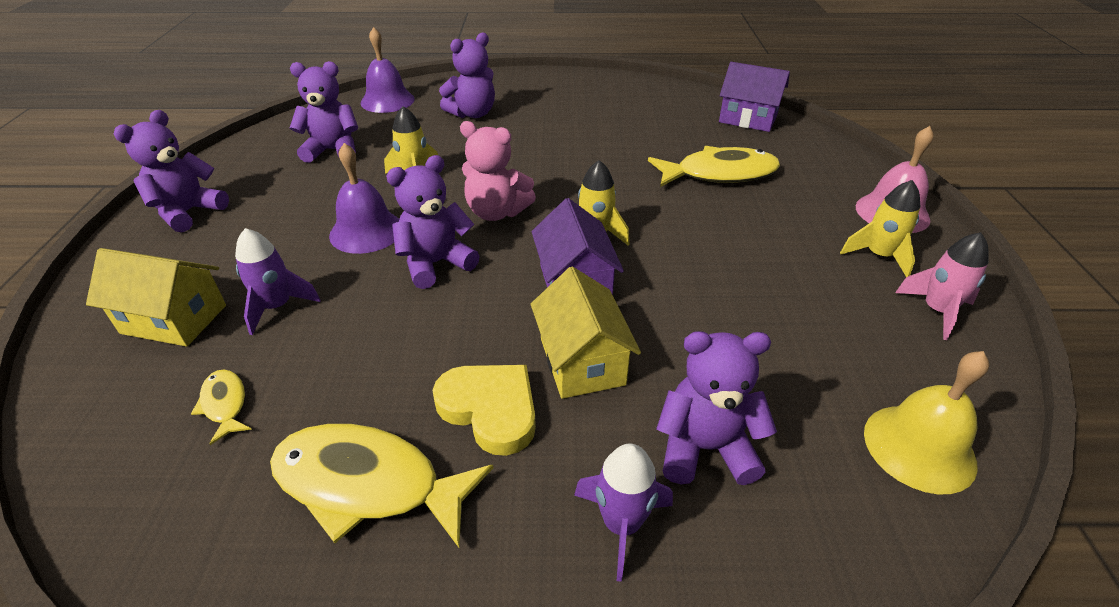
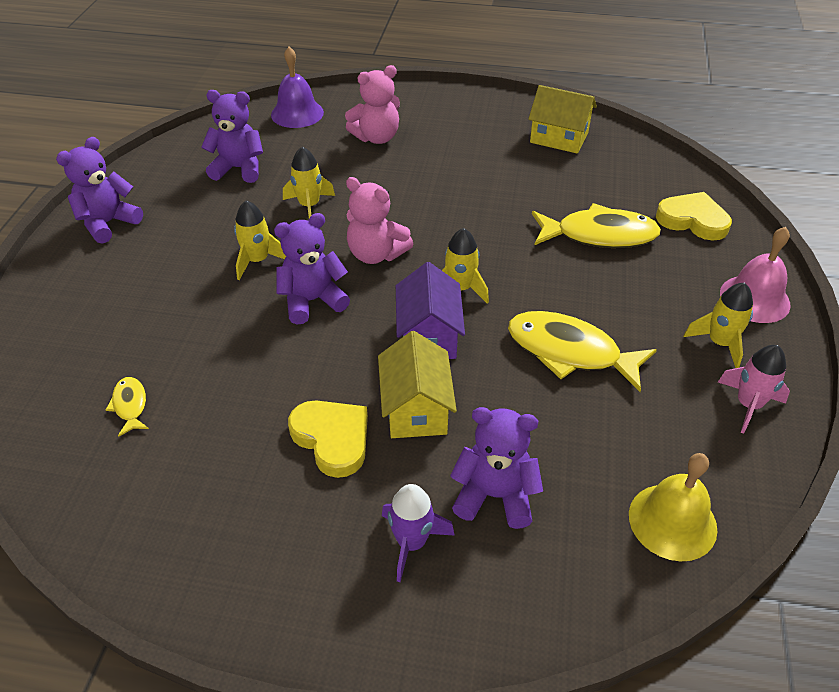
camera: 10 degrees right, 5 degrees up
yellow house [86,248,226,347] -> yellow house moved to [529,85,597,154]
purple rocket [235,228,321,335] -> none
yellow fish [270,424,493,547] -> yellow fish moved to [508,311,657,392]
purple bell [329,143,399,254] -> yellow rocket [234,200,286,280]
purple teddy bear [439,33,495,118] -> pink teddy bear [345,65,400,144]
purple house [719,62,790,132] -> none
none -> yellow heart [656,192,732,241]

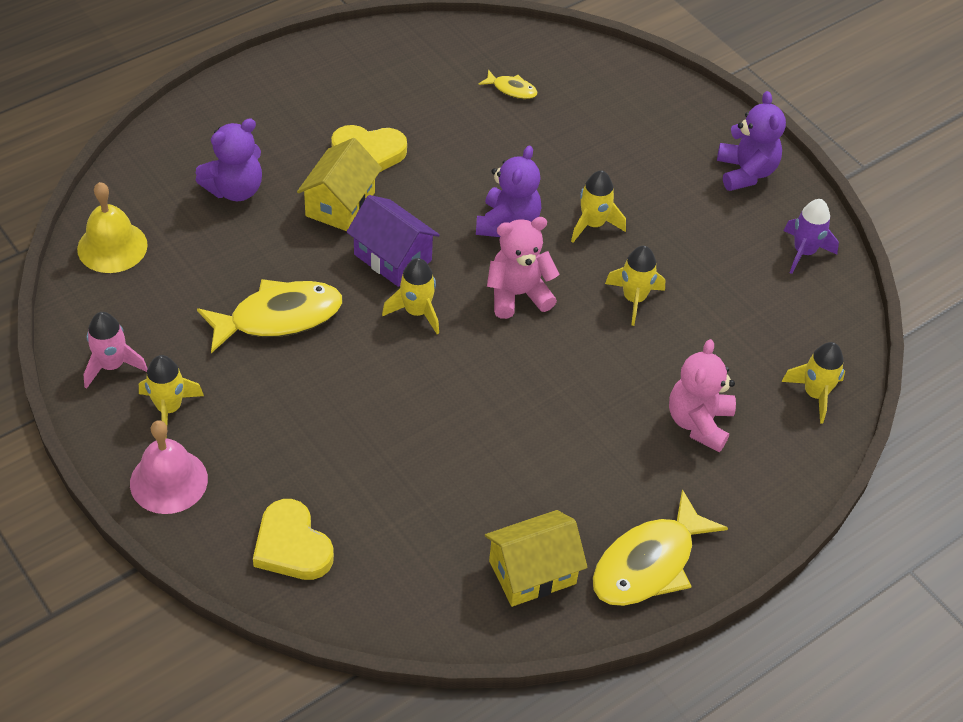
camera: 130 degrees right, 5 degrees up
purple teddy bear [201,90,263,183] -> none
purple bell [271,47,324,128] -> yellow rocket [781,342,845,424]
yellow house [378,331,457,438] -> yellow house turned 75 degrees clockwise [297,138,382,231]
purple rocket [382,484,455,582] -> purple rocket moved to [784,199,839,274]
yellow fish [532,203,661,248] -> yellow fish moved to [592,489,728,606]
yellow heart [656,192,732,241] -> yellow heart turned 75 degrees clockwise [253,499,334,580]

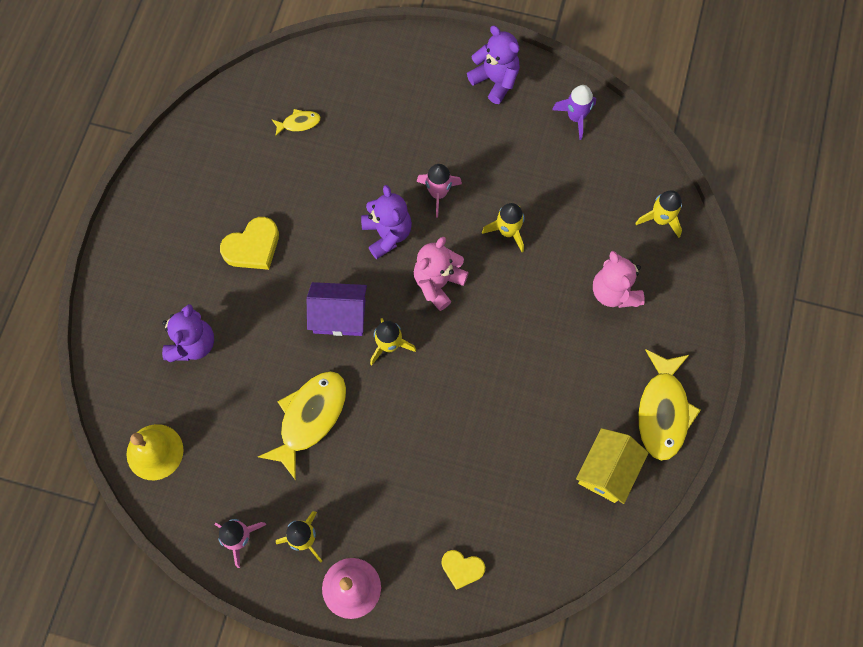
camera: 35 degrees left, 20 degrees up
yellow heart [253,499,334,580] -> yellow heart [441,550,485,590], size x0.65
yellow house [297,138,382,231] -> none
yellow rocket [571,170,626,242] -> pink rocket [417,164,462,217]

